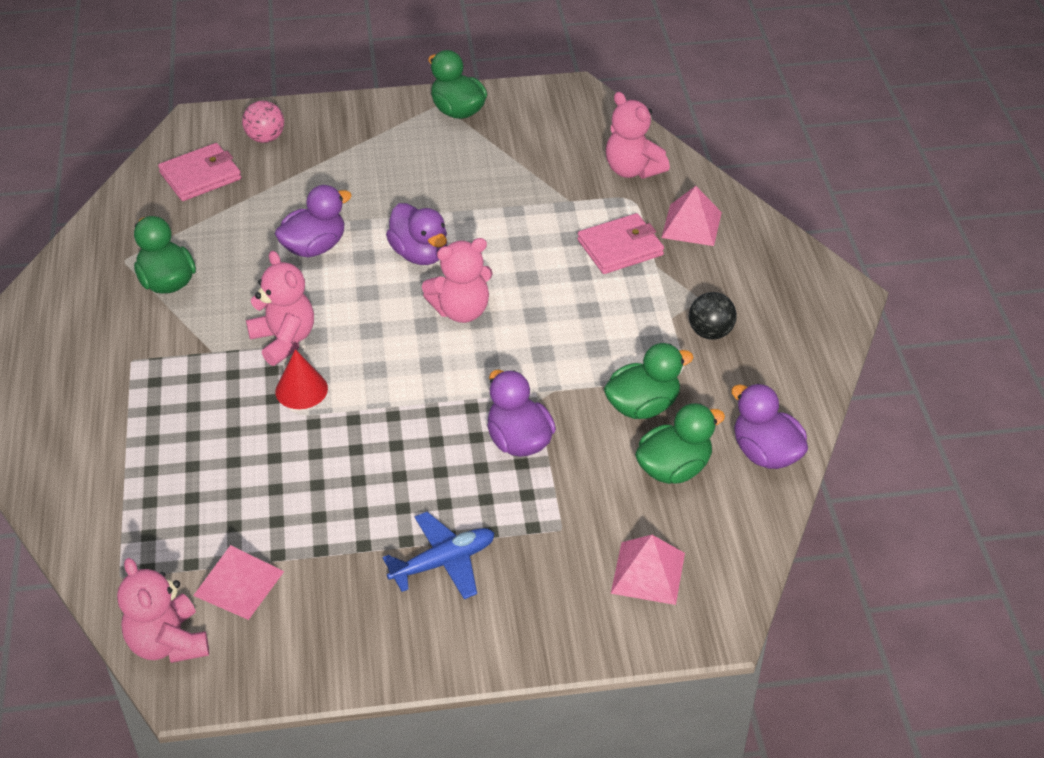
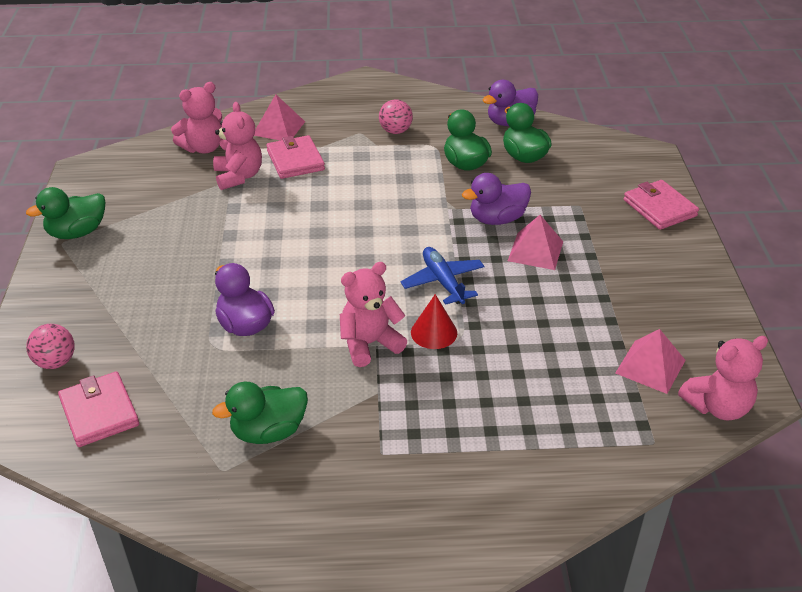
camera: 85 degrees left, 5 degrees down
blue plane [383,512,494,599] -> blue plane moved to [401,247,484,305]
purple duck [386,203,447,265] -> none
pink teddy bear [422,238,493,323] -> pink teddy bear moved to [213,102,262,190]
pink pyramid [611,535,685,605] -> pink pyramid moved to [508,215,563,270]
black ball [689,292,737,340] -> pink ball [379,99,413,134]
none -> pink wallet [624,180,699,230]

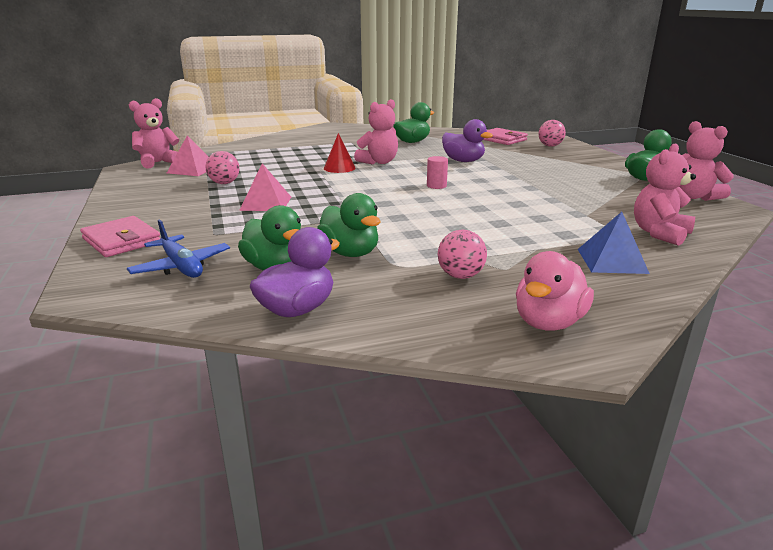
camera: 165 degrees right, 15 degrees down
pink teddy bear [213,102,262,190] -> pink teddy bear moved to [679,121,734,201]
pink pyramid [254,94,305,141] -> blue pyramid [578,212,650,274]
pink wallet [266,135,325,179] -> none
blue plane [401,247,484,305] -> blue plane moved to [127,220,230,278]
purple duck [462,173,531,225] -> none
none -> pink ball [205,151,239,184]
none -> pink cylinder [427,156,448,189]
none -> pink duck [516,251,594,330]

